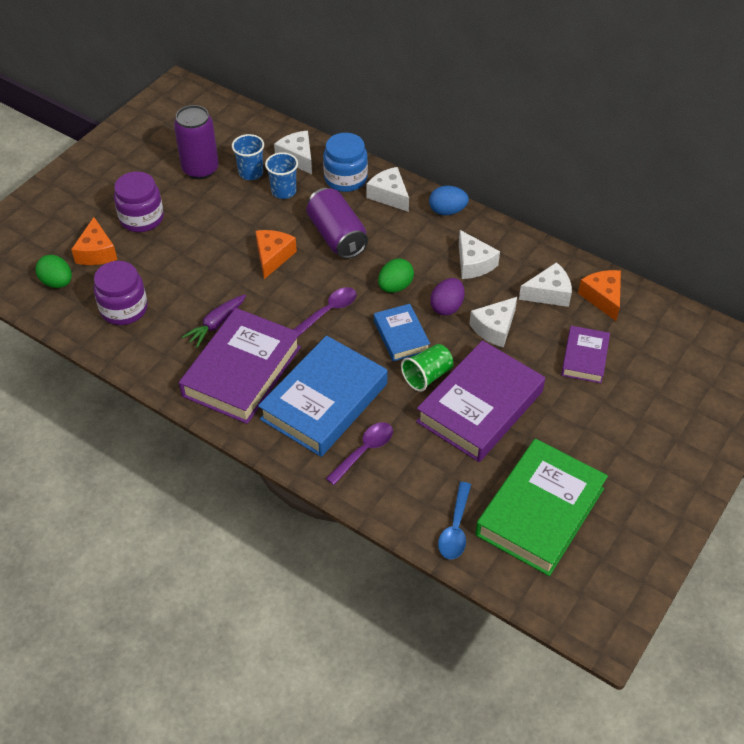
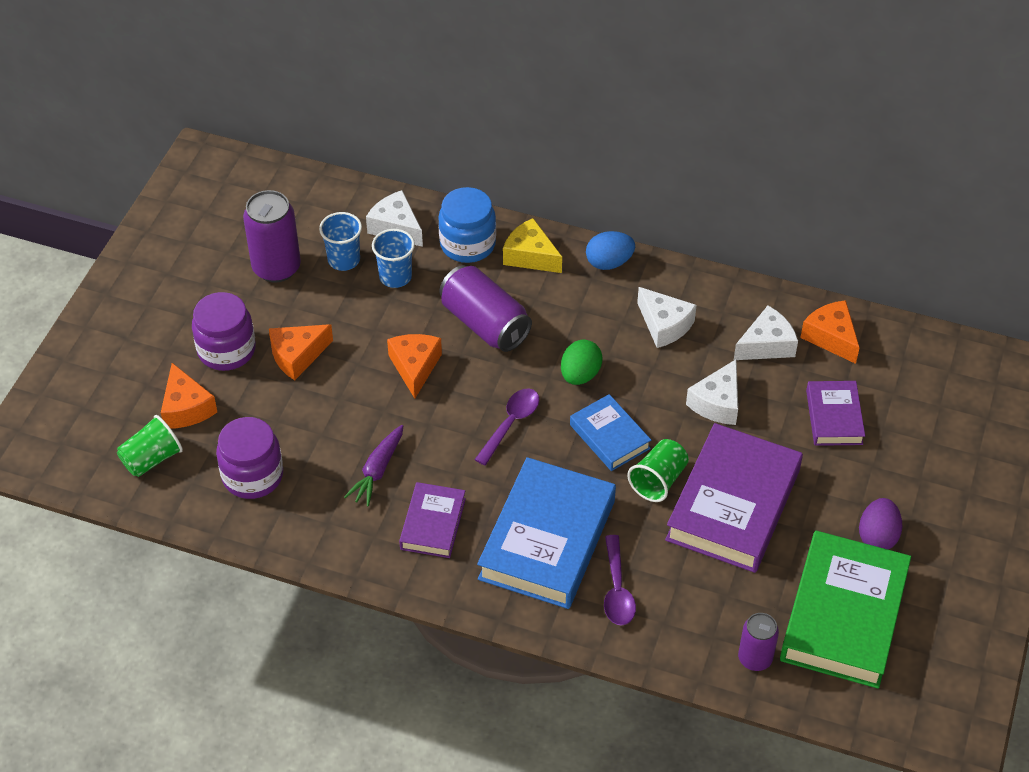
camera: 15 degrees left, 0 degrees up
green egg [35,255,72,288] -> green cup [117,415,183,477]
purple book [179,308,301,424] -> purple book [399,482,466,558], size x0.53
purple spoon [326,422,393,485] -> purple spoon turned 150 degrees clockwise [604,535,636,625]
white cheese [367,167,409,212] -> yellow cheese [503,218,562,273]
purple egg [430,278,465,316] -> purple egg moved to [859,498,902,549]
blue spoon [438,482,471,559] -> purple can [738,613,779,671]
none -> orange cheese [269,324,333,380]

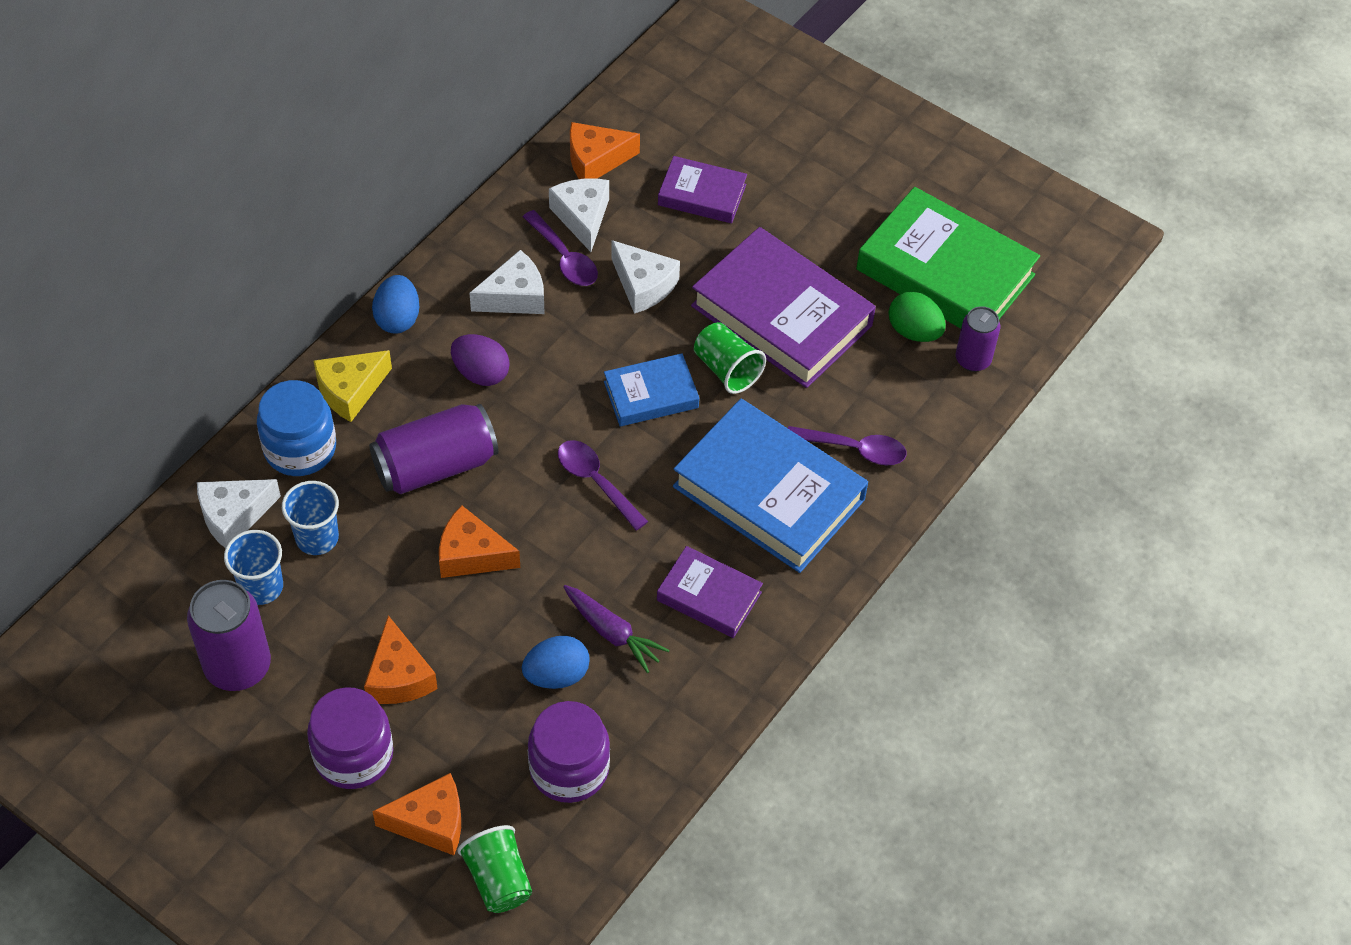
camera: 75 degrees left, 5 degrees up
green egg [561,340,603,385] -> green egg moved to [889,292,946,342]
purple egg [859,498,902,549] -> purple egg moved to [451,334,510,386]
none -> blue egg [522,636,590,689]
none -> purple spoon [523,210,598,286]

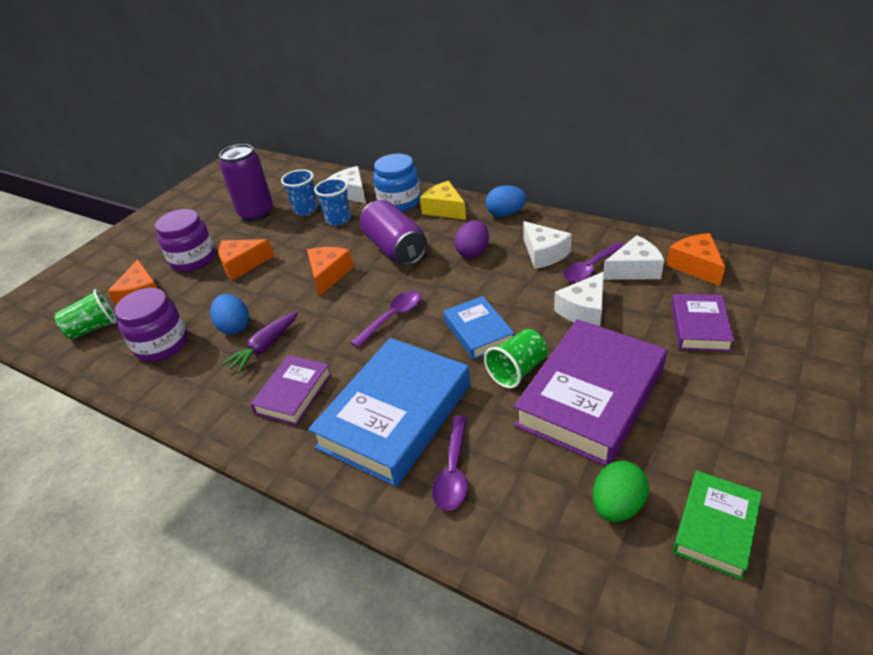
camera: 90 degrees right, 15 degrees down
green book [856,187,1040,329] -> green book [673,471,762,580], size x0.53
purple can [956,306,1000,372] -> none

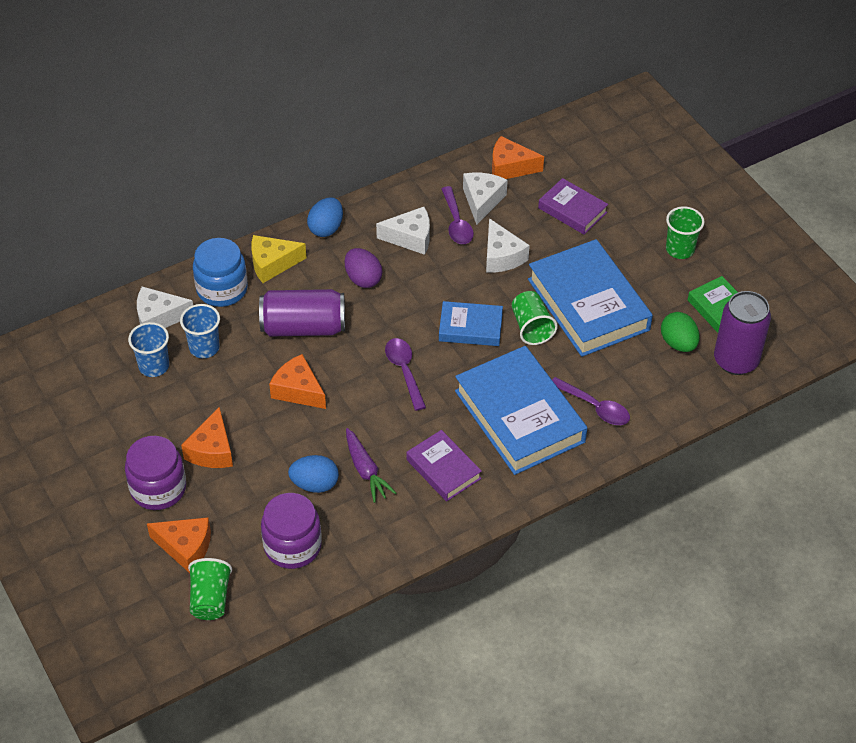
camera: 65 degrees left, 10 degrees up
purple can [219,144,273,222] -> purple can moved to [714,291,771,375]
purple book [514,319,667,466] -> blue book [528,239,653,357]
none -> green cup [666,207,704,259]

